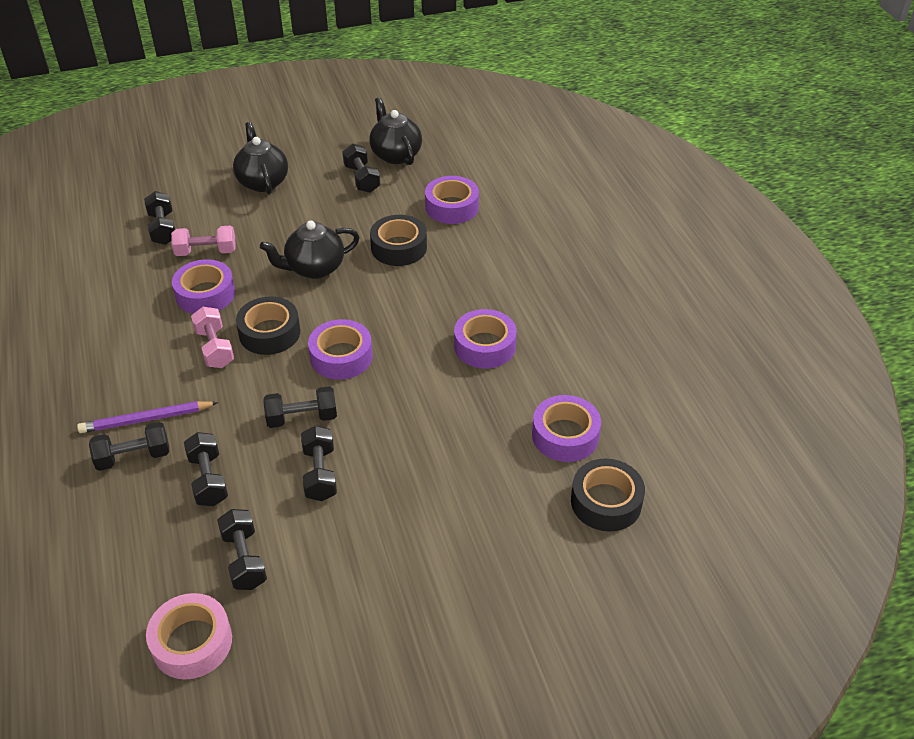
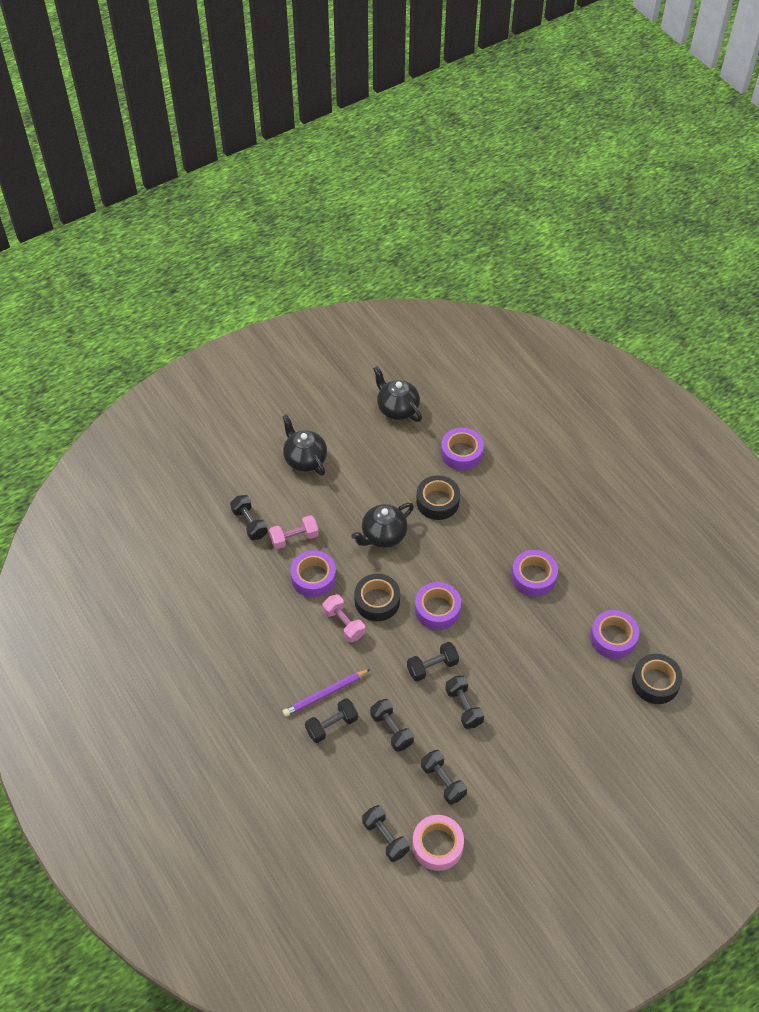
camera: 15 degrees left, 10 degrees up
black dumbbell [342,144,380,193] -> black dumbbell moved to [362,805,410,862]

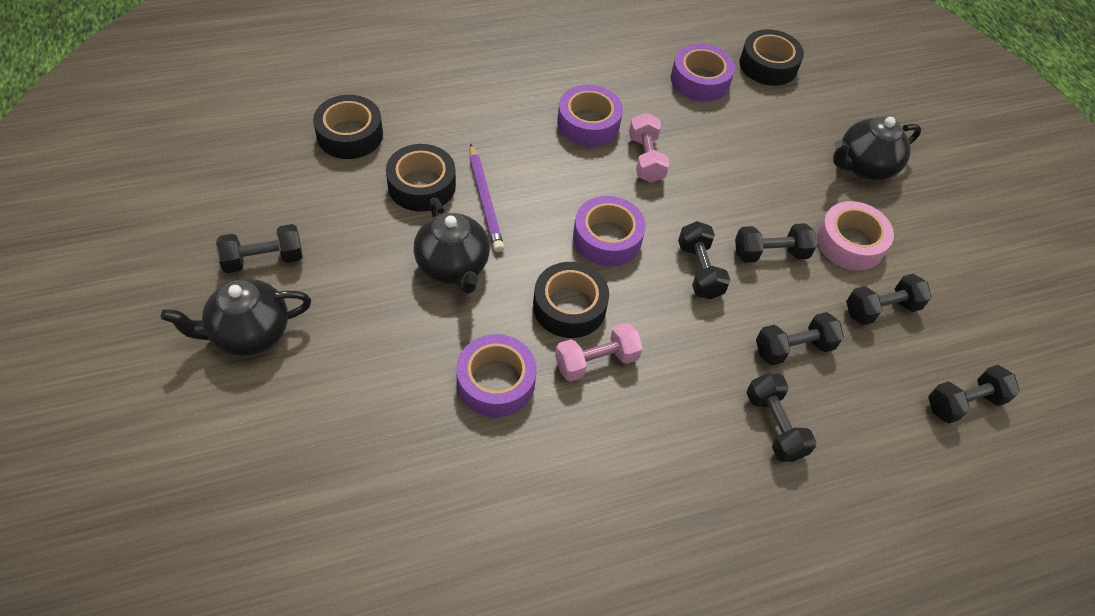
camera: 80 degrees left, 0 degrees up
black dumbbell [230,495,268,540] -> black dumbbell moved to [216,224,302,273]
pink dumbbell [269,515,319,549] -> pink dumbbell moved to [629,113,670,183]
purple pencil [282,669,371,717] -> purple pencil moved to [469,143,504,252]
black teapot [373,366,422,422] -> black teapot moved to [833,116,921,180]
pink tape [412,815,464,871] -> pink tape moved to [817,201,894,270]
purple tape [441,428,484,471] -> black tape [313,95,383,159]

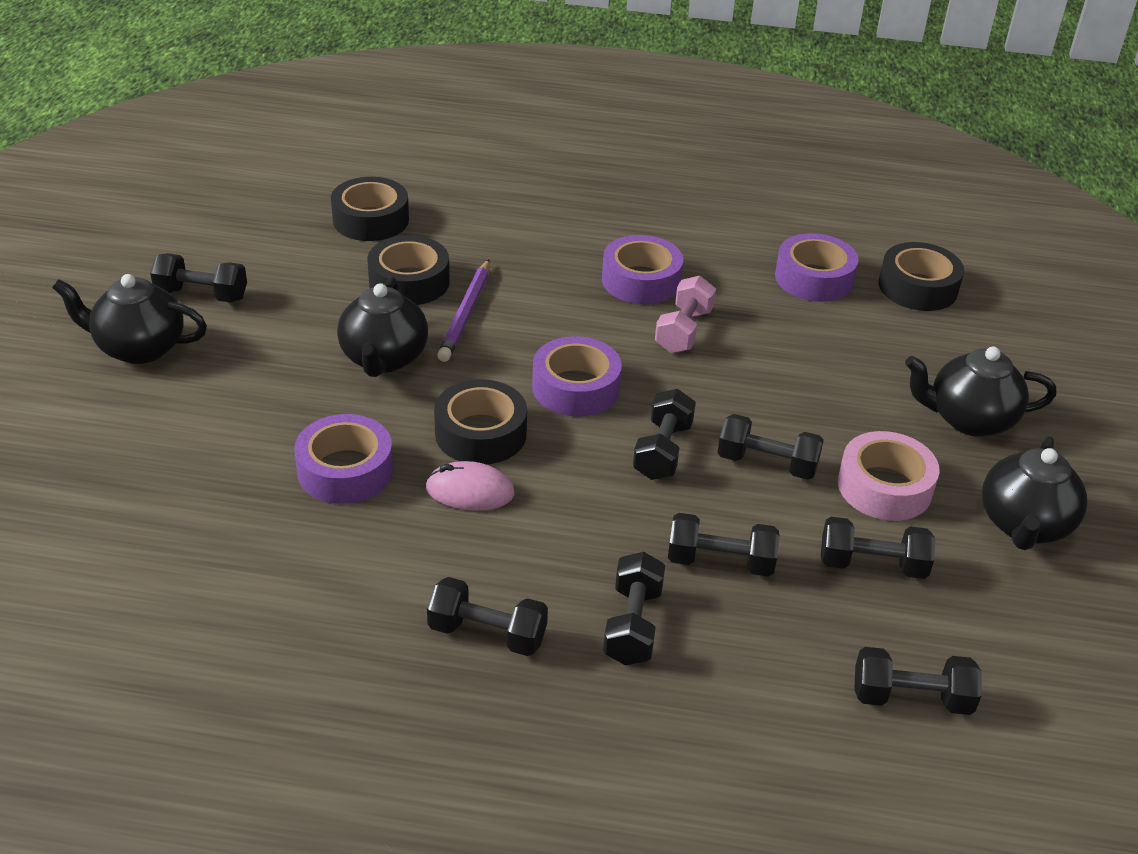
camera: 30 degrees right, 15 degrees down
pink dumbbell [555,323,643,382] -> pink mouse [426,461,515,511]
none -> black dumbbell [427,577,548,656]
none -> black teapot [982,436,1087,550]

